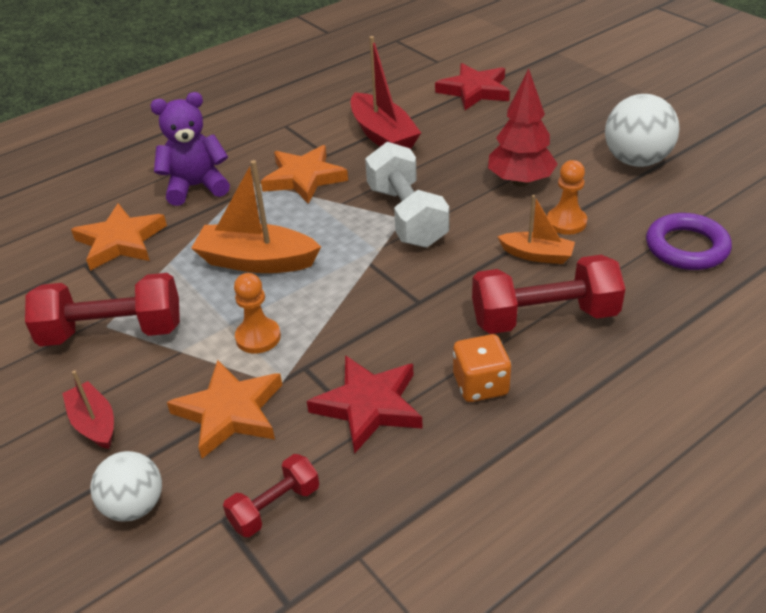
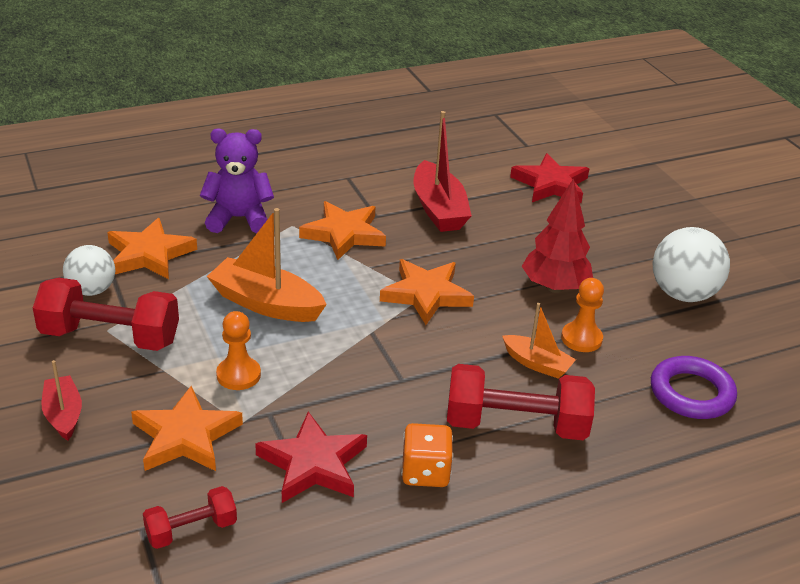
camera: 10 degrees right, 5 degrees down
white ball [90,451,162,522] -> white ball moved to [63,245,116,296]
white dumbbell [365,142,449,248] -> orange star [380,259,474,325]

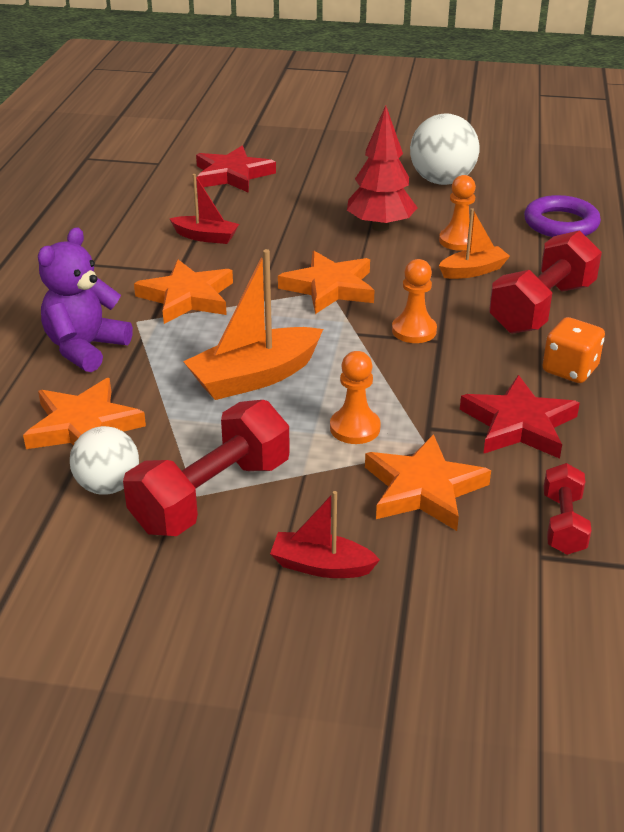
camera: 55 degrees left, 0 degrees up
red boat [414,111,472,232] -> red boat [169,174,239,244], size x0.59
none -> orange pawn [392,259,437,343]

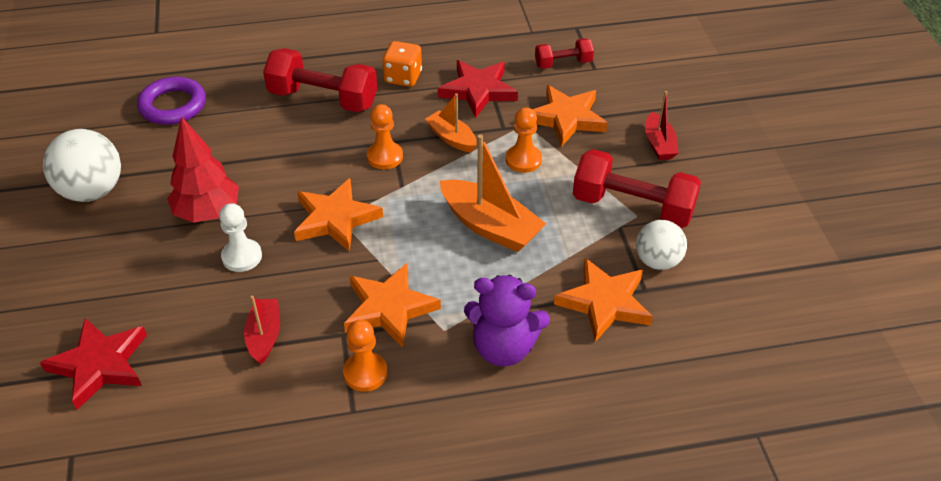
camera: 110 degrees left, 10 degrees up
orange pawn [439,175,476,251] -> orange pawn moved to [343,320,388,392]
orange boat [439,208,510,279] -> orange boat moved to [425,93,477,152]
none -> white pawn [219,203,262,272]

